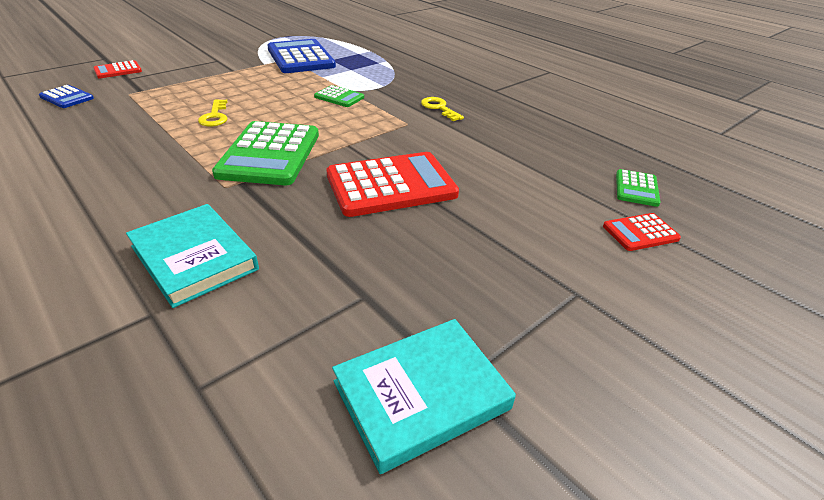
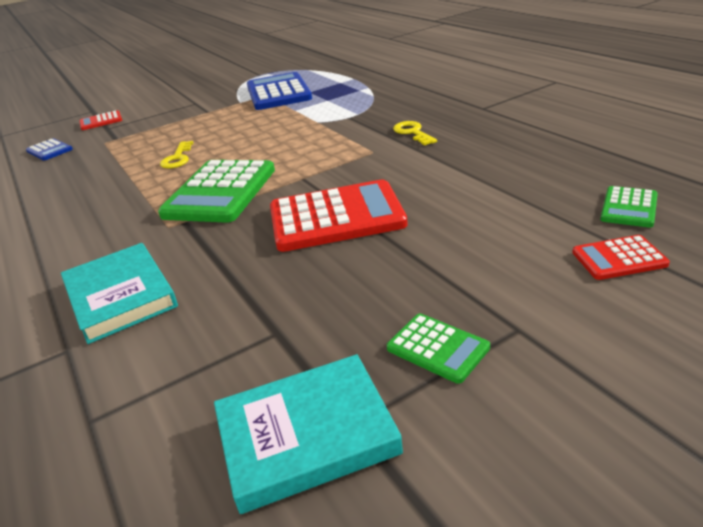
camera: 15 degrees right, 5 degrees down
green calculator [314,85,364,107] -> green calculator moved to [387,314,490,384]

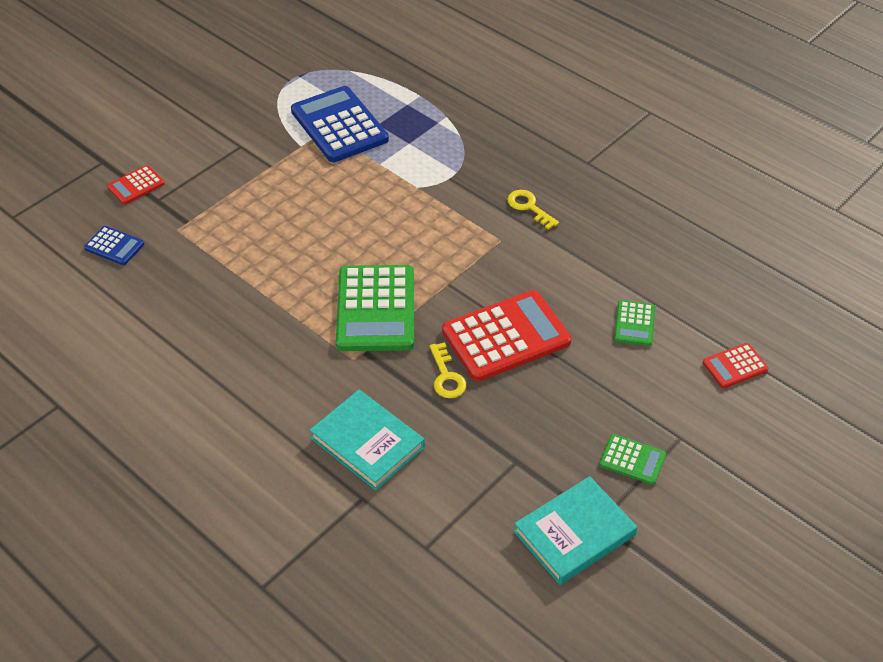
camera: 20 degrees left, 15 degrees up
yellow key [160,141,193,169] -> yellow key moved to [430,342,466,398]
green calculator [600,186,658,228] -> green calculator moved to [614,300,655,346]

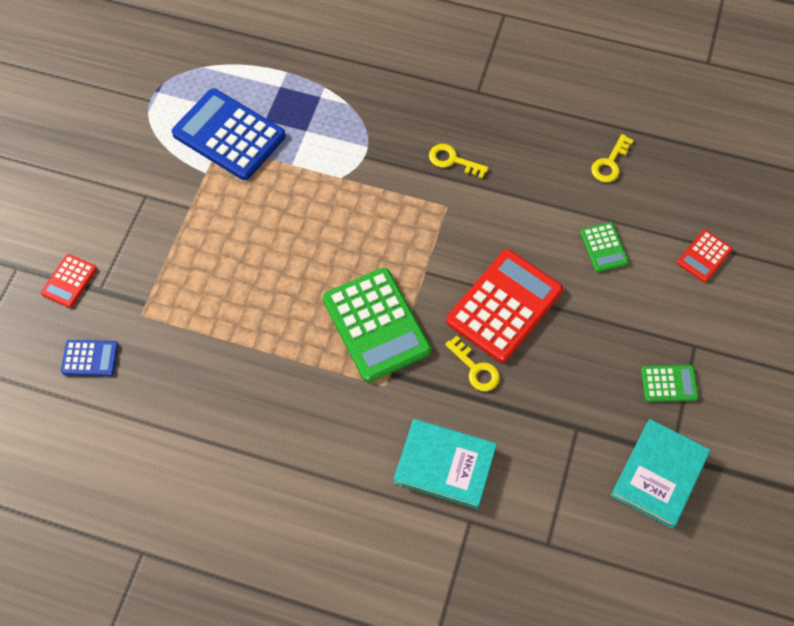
camera: 25 degrees left, 15 degrees up
none -> yellow key [591,134,634,182]

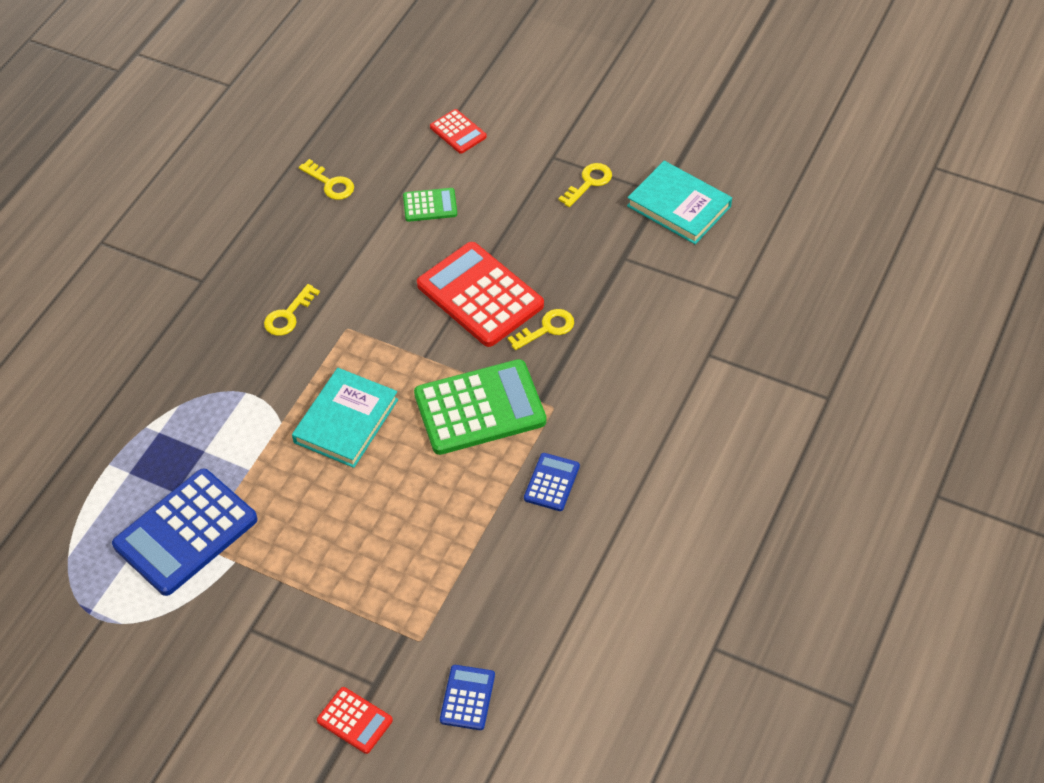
camera: 80 degrees left, 10 degrees down
turquoise book [394,419,497,509] -> turquoise book moved to [292,368,398,468]
green calculator [641,365,699,402] -> yellow key [558,163,612,207]
none -> blue calculator [524,453,580,511]

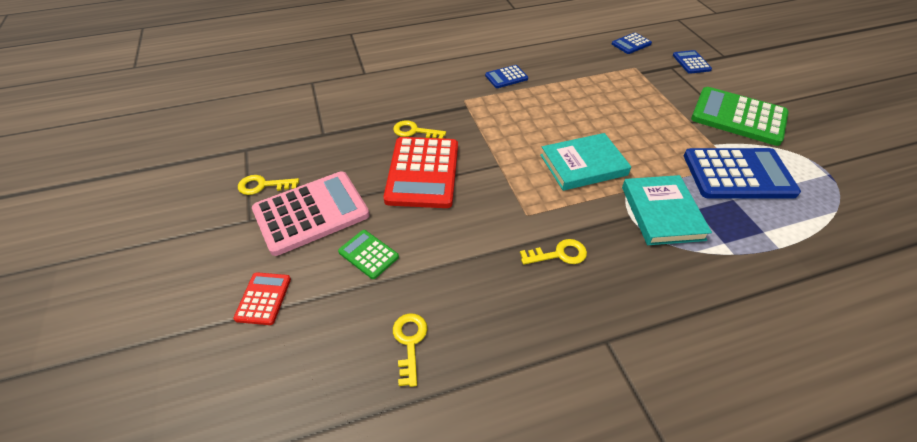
camera: 135 degrees left, 5 degrees down
red calculator [317,687,393,754] -> blue calculator [673,50,712,74]
green calculator [414,359,547,455] -> green calculator moved to [691,87,789,146]
turquoise book [627,161,732,244] -> turquoise book moved to [622,175,712,245]
none -> pink calculator [252,171,370,256]

